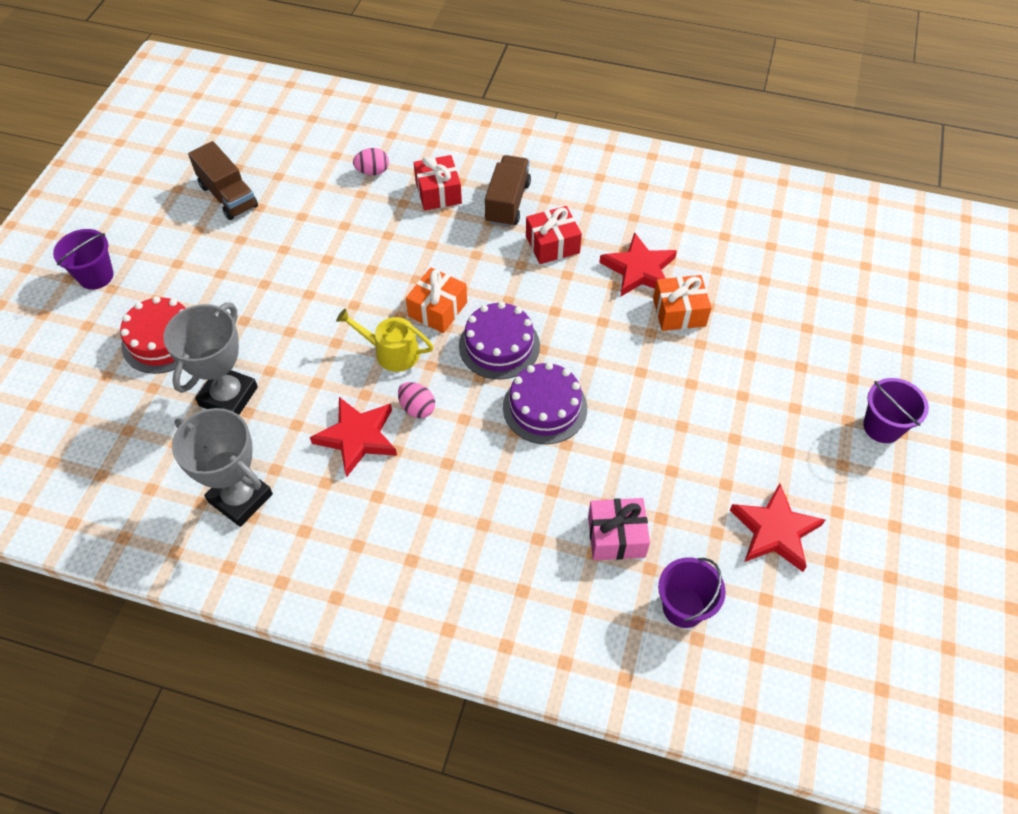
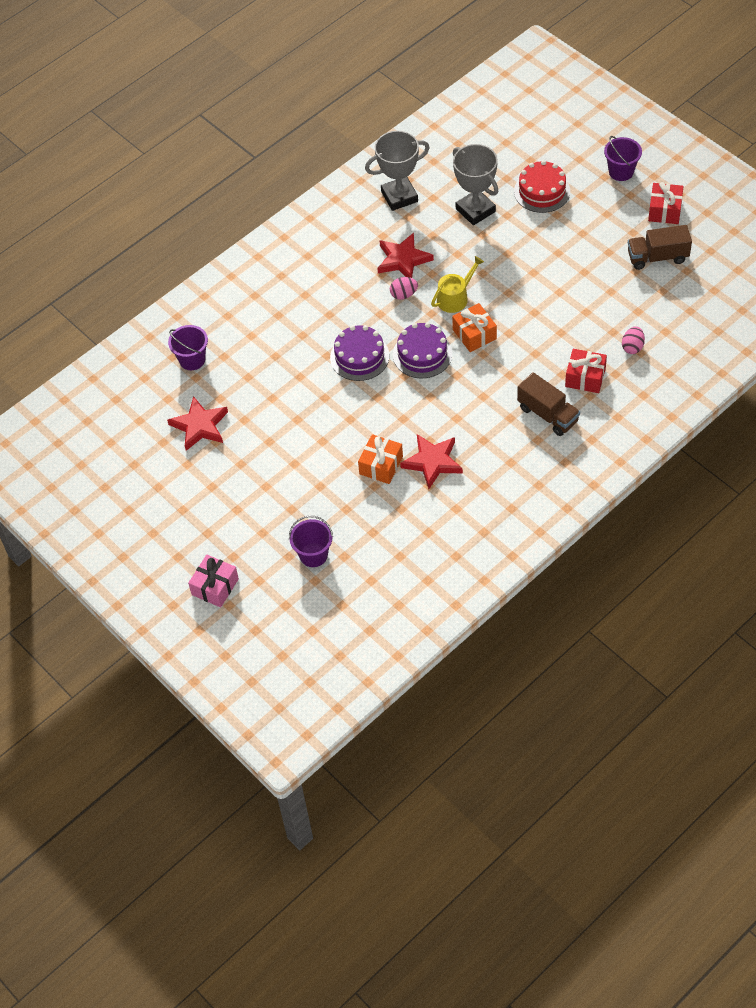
camera: 125 degrees right, 0 degrees up
red gift [526,206,582,264] -> red gift moved to [648,182,684,224]
pink gift [588,498,650,560] -> pink gift moved to [188,555,239,607]
purple bucket [863,378,929,443] -> purple bucket moved to [289,515,333,567]

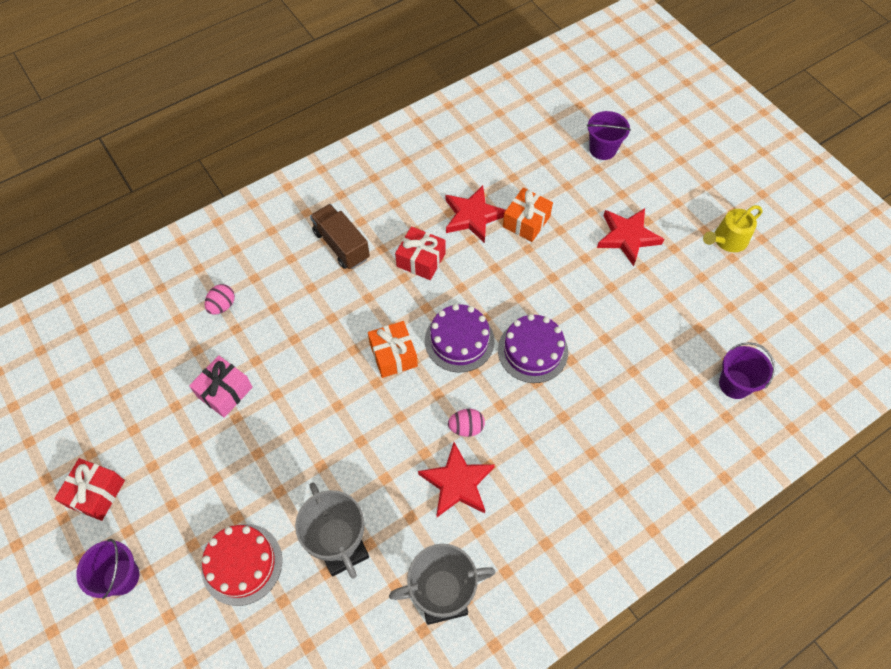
camera: 175 degrees left, 5 degrees up
red star [167,396,228,451] -> red star moved to [597,208,664,266]
pink gift [188,555,239,607] -> pink gift moved to [189,356,253,418]
yellow watering can [431,256,484,313] -> yellow watering can moved to [703,205,762,252]
red gift [565,349,607,393] -> red gift moved to [395,227,446,280]
brown truck [628,225,692,270] -> none

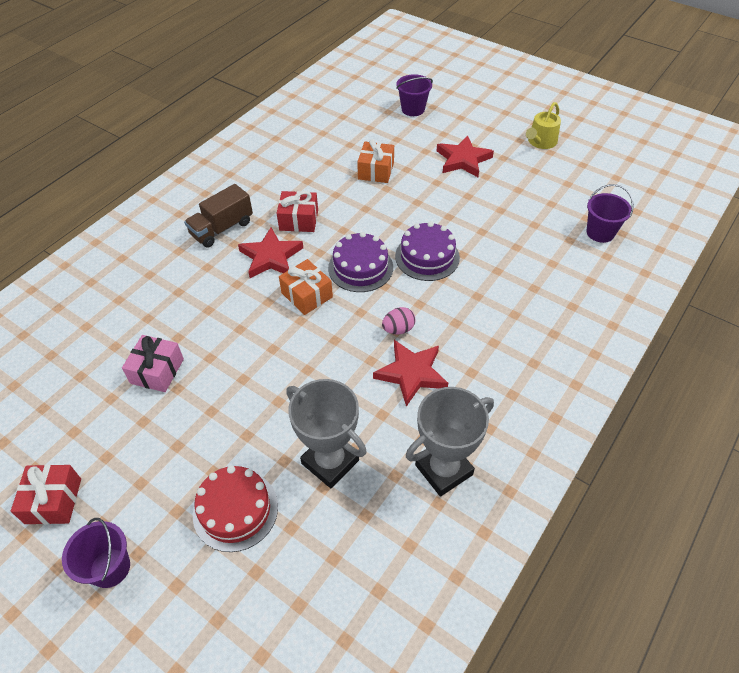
camera: 20 degrees left, 10 degrees down
pink egg [205,284,235,315] -> none
brown truck [310,204,370,269] -> brown truck turned 75 degrees counterclockwise [184,184,253,247]
red star [446,185,506,243] -> red star moved to [238,228,303,278]

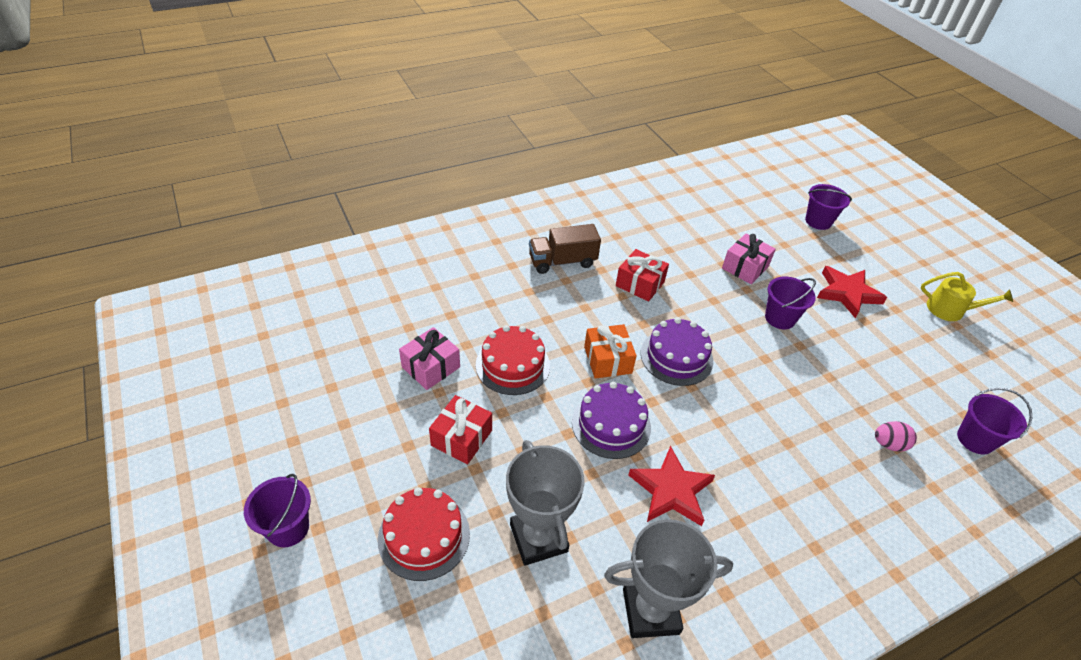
camera: 25 degrees right, 5 degrees down
red gift [11,464,81,525] -> red gift moved to [429,395,492,464]
red star [238,228,303,278] -> none
orange gift [357,139,394,183] -> pink gift [722,234,776,284]
pink egg [382,307,416,334] -> pink egg moved to [875,421,917,452]
purple cake [395,222,460,281] -> purple cake moved to [572,382,651,459]
yellow watering can [526,102,561,149] -> yellow watering can turned 135 degrees counterclockwise [921,272,1013,321]
none -> red cake [476,325,550,395]
none -> purple bucket [765,277,816,329]

